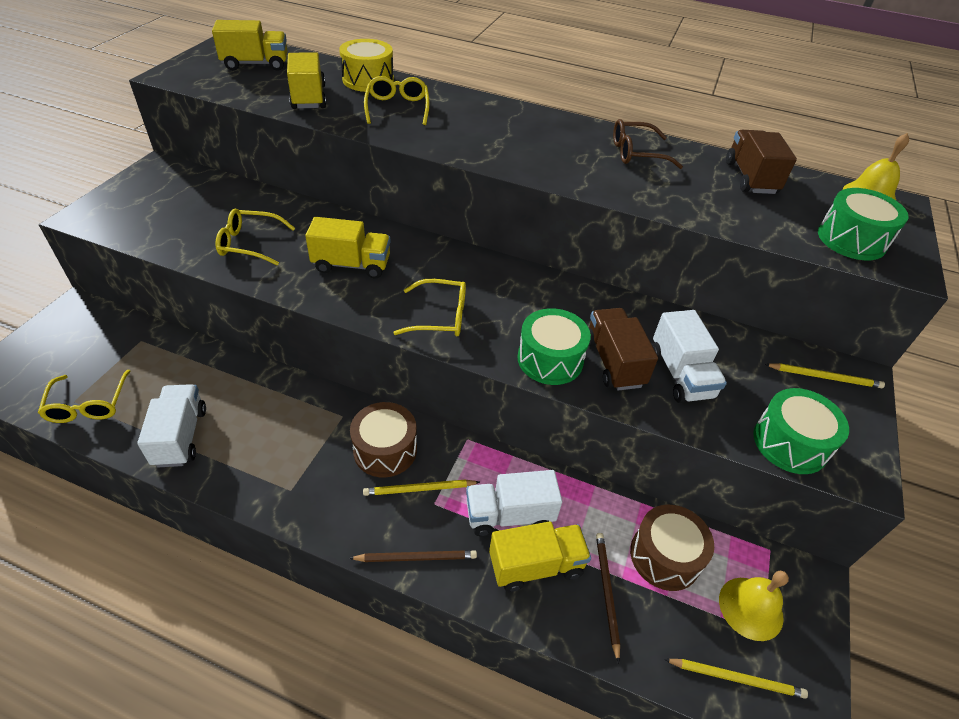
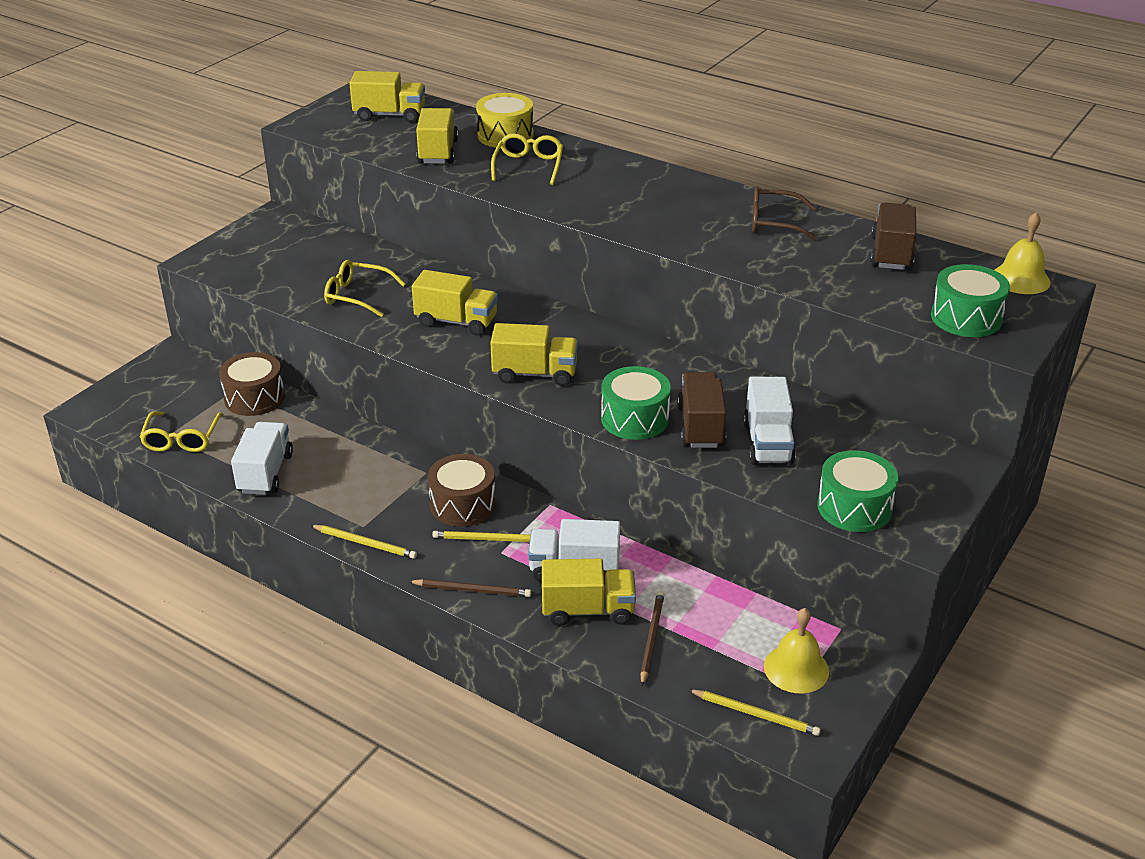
camera: 15 degrees right, 10 degrees down
yellow glasses [393,279,466,336] -> yellow truck [490,323,578,386]
brown drum [630,505,714,591] -> brown drum moved to [219,352,285,416]
yellow pencil [765,363,885,388] -> yellow pencil moved to [310,525,417,559]

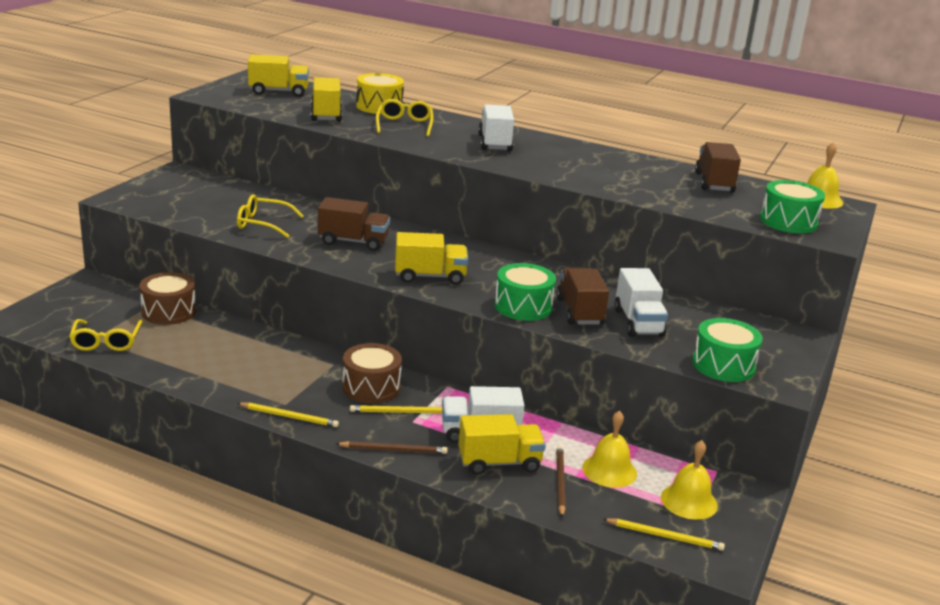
camera: 10 degrees left, 10 degrees down
white truck [231,422,293,495] -> white truck moved to [478,105,514,151]
yellow truck [412,270,498,335] -> brown truck [318,197,390,251]
brown glasses [752,187,817,241] -> none
none -> yellow bell [582,410,637,488]

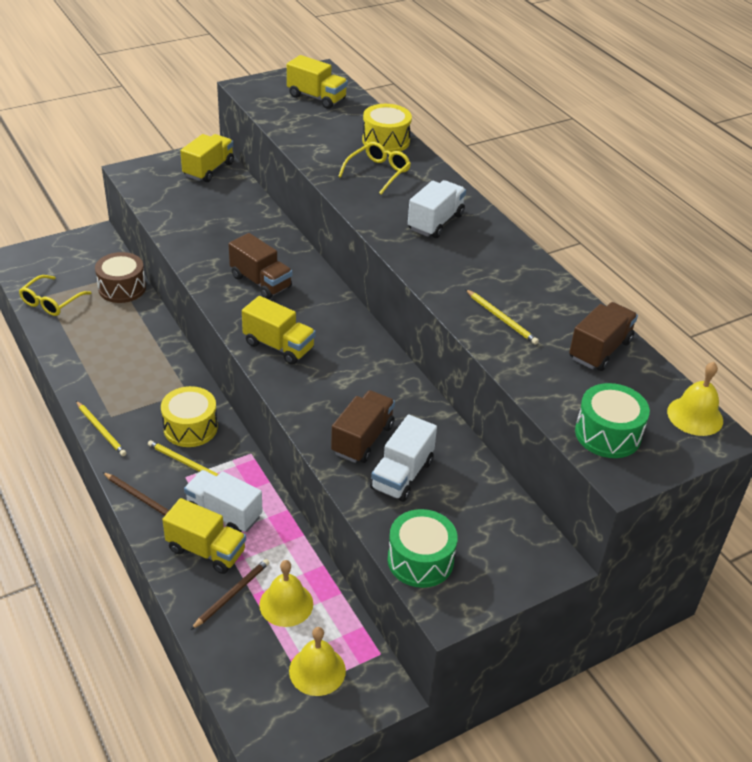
camera: 35 degrees right, 15 degrees up
yellow glasses [237,194,304,238] -> none
yellow truck [311,77,342,122] -> yellow truck moved to [180,134,234,182]
brown drum [342,343,402,403] -> yellow drum [161,386,218,447]
green drum [495,263,556,321] -> none
yellow pencil [603,518,725,551] -> yellow pencil moved to [465,289,539,345]

